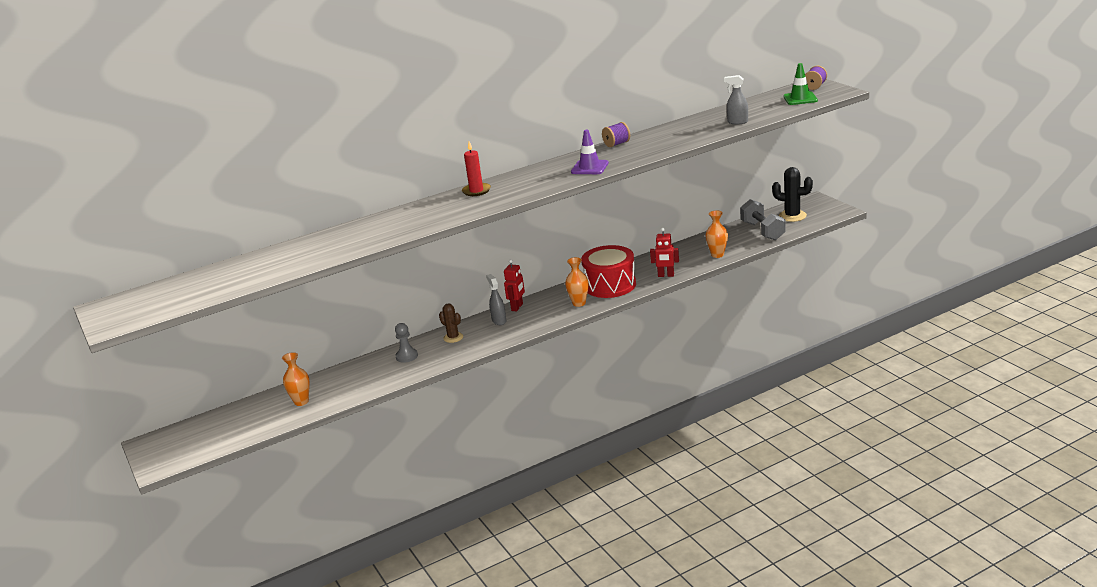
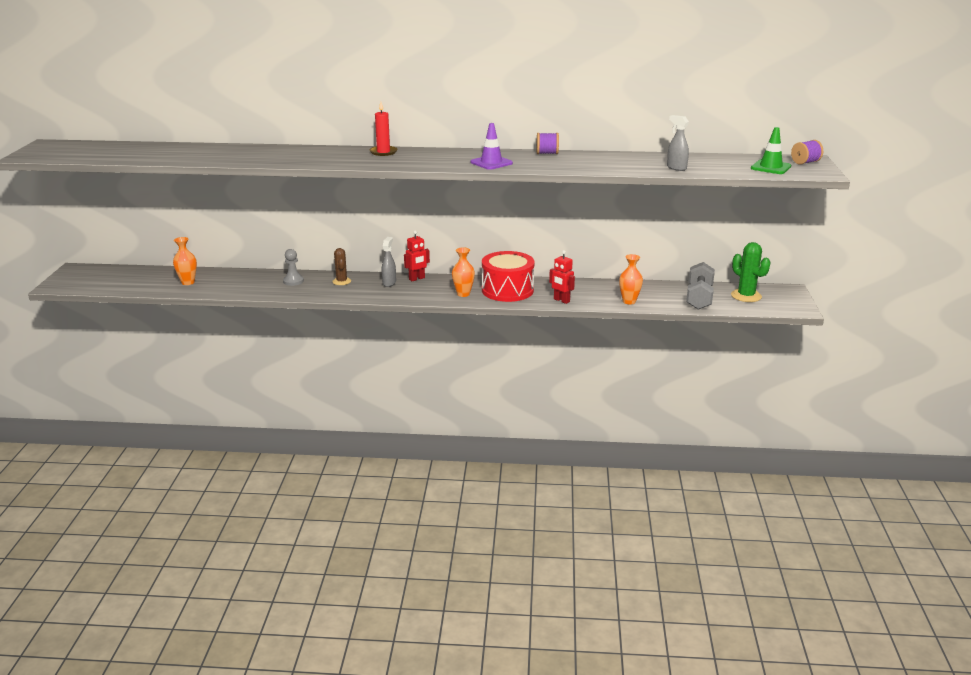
camera: 30 degrees right, 0 degrees up
black cactus [772,167,813,222] -> green cactus [731,242,770,302]

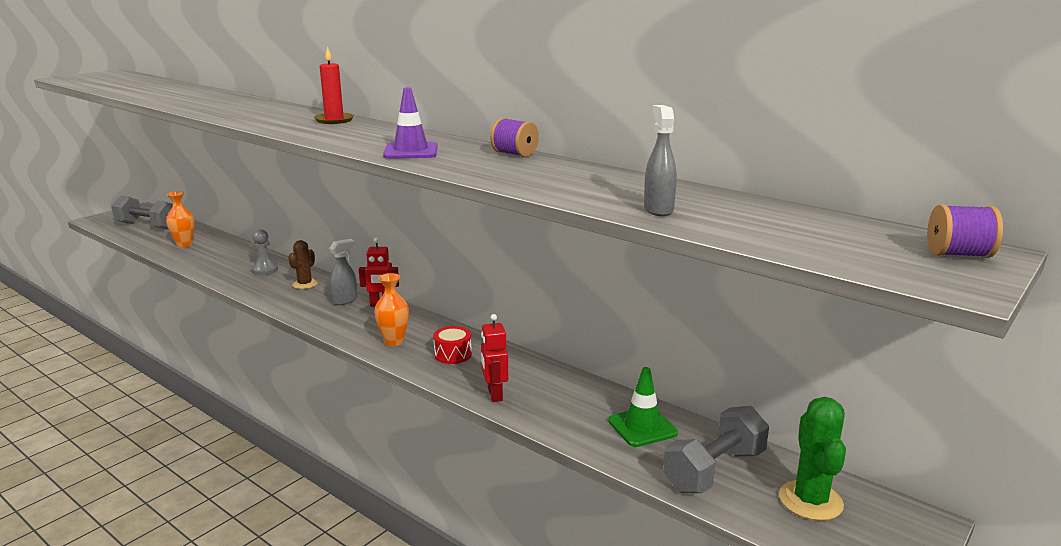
camera: 35 degrees right, 5 degrees down
red drum [482,251,534,302] -> red drum [433,326,472,364], size x0.47
orange vase [619,254,643,305] -> none
green traffic cone [751,127,791,174] -> green traffic cone moved to [608,367,678,447]
none -> grey dumbbell [111,195,173,230]

